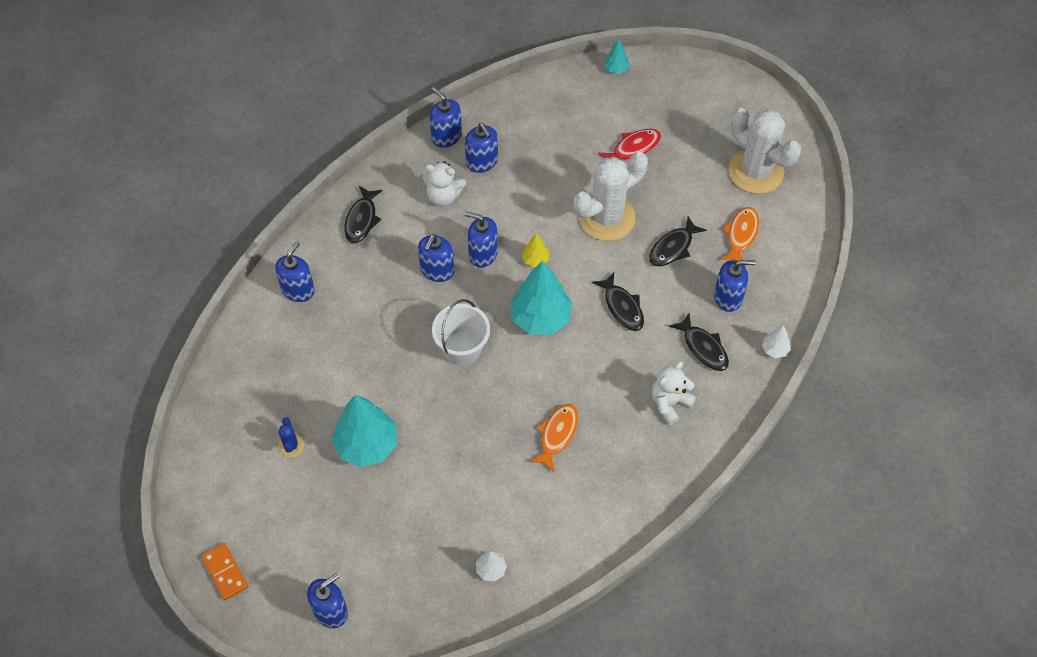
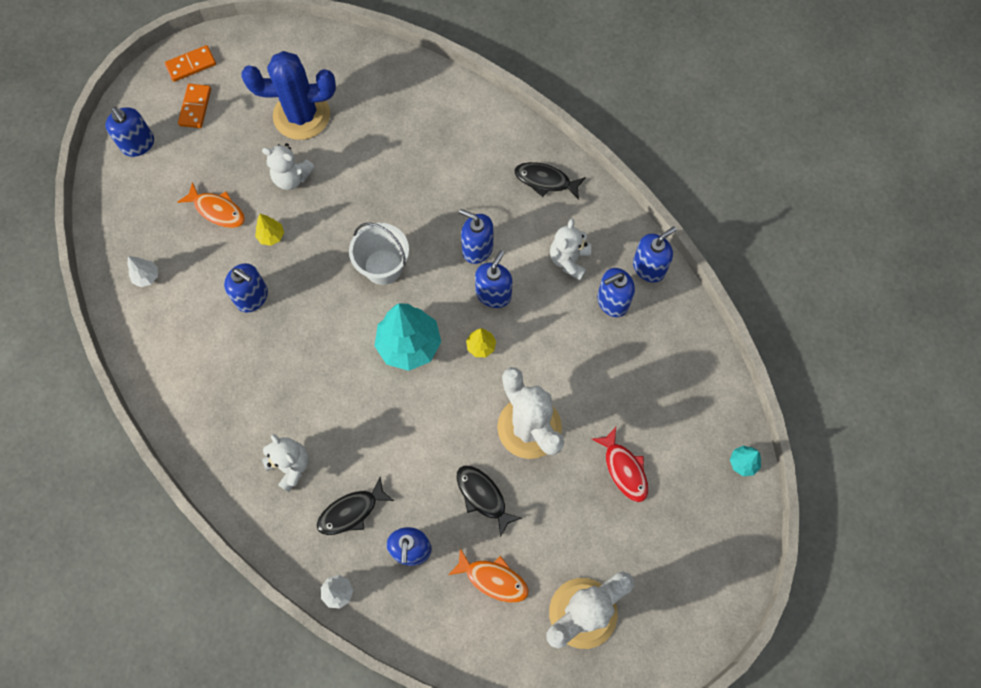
camera: 95 degrees right, 10 degrees up
blue soap dispenser [275,241,315,302] -> blue soap dispenser moved to [224,263,268,312]
blue cactus [278,417,304,458] -> blue cactus [242,51,336,140], size x2.39
turquoise tree [332,395,397,467] -> white teddy bear [262,143,315,190]
orange fish [530,404,578,472] -> orange fish moved to [178,182,245,228]
black fish [592,272,644,331] -> none
none -> orange domino [178,84,211,128]
none -> yellow tree [255,214,284,246]

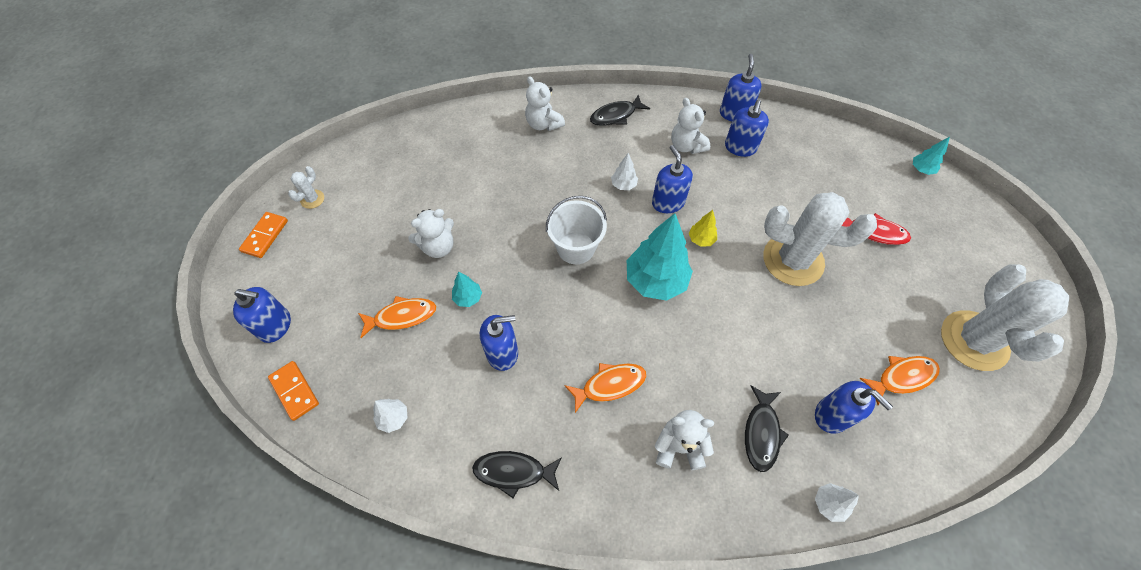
camera: 45 degrees left, 10 degrees down
orange domino [178,84,211,128] -> orange domino moved to [268,361,319,421]
blue cactus [242,51,336,140] -> none
yellow tree [255,214,284,246] -> turquoise tree [452,272,482,307]
black fish [456,465,522,537] -> black fish moved to [472,451,562,498]
blue soap dispenser [459,209,493,264] -> white tree [611,153,638,190]
none -> white cactus [288,166,324,209]
none -> white teddy bear [525,76,565,131]
none -> orange fish [564,363,647,413]

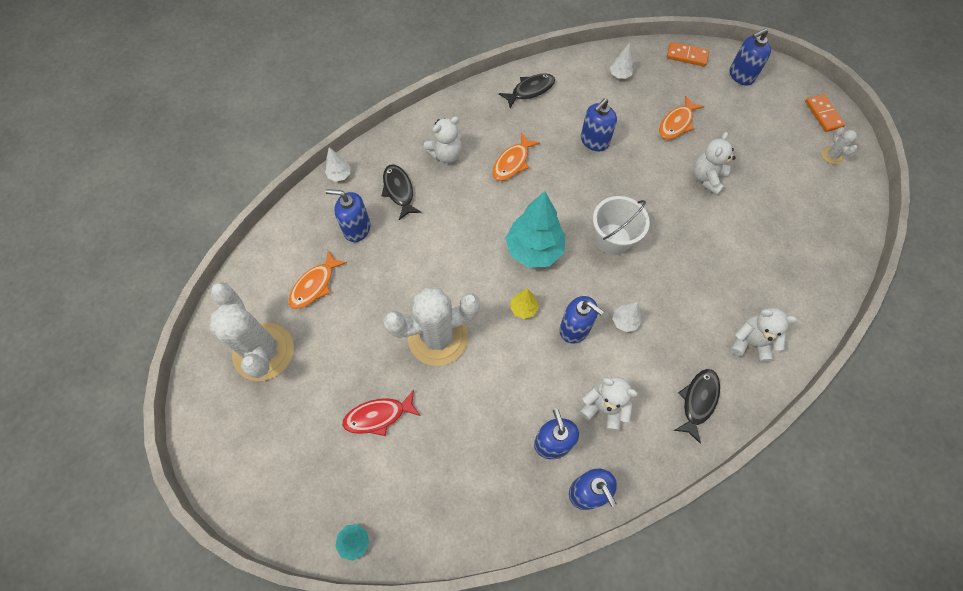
camera: 145 degrees right, 5 degrees up
turquoise tree [452,272,482,307] -> none

